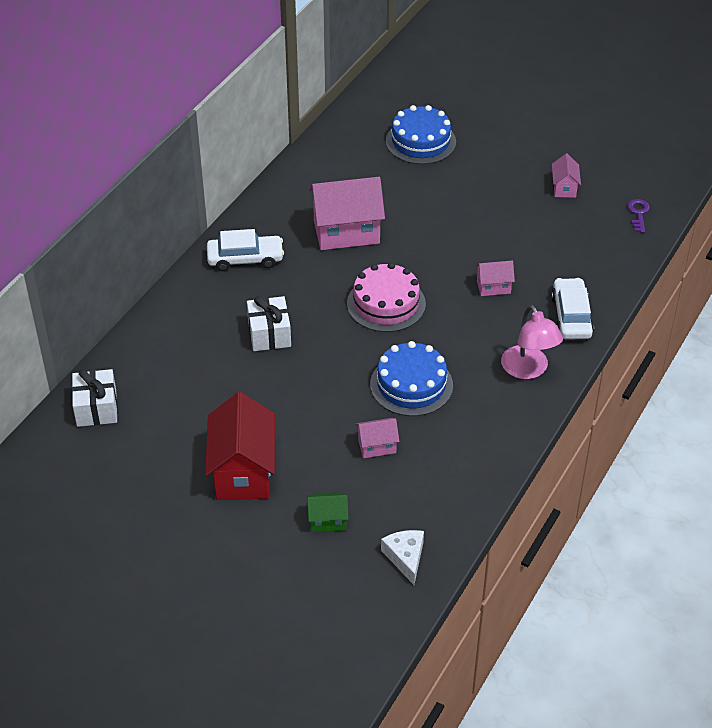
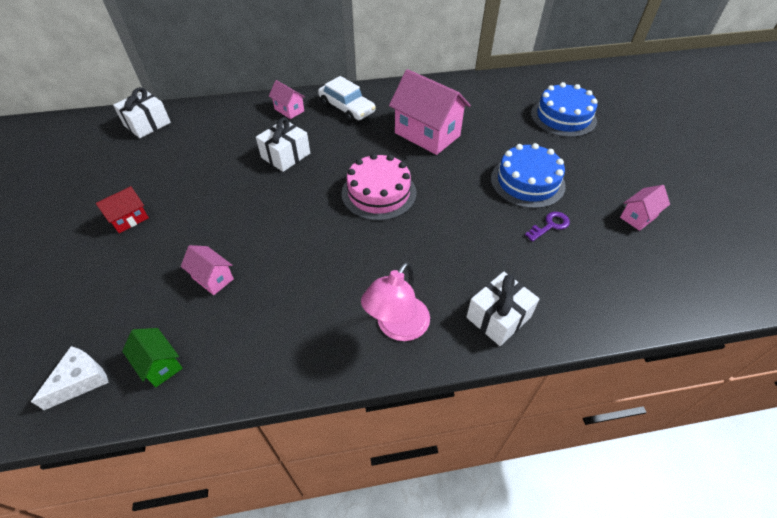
camera: 50 degrees right, 5 degrees up
red house [205,392,275,500] -> red house [96,186,149,233], size x0.49
green house [307,493,349,532] -> green house moved to [122,328,183,387]
blue cake [370,341,453,416] -> blue cake moved to [491,143,566,209]
pink house [476,260,515,296] -> pink house moved to [269,80,305,119]
white car [551,278,594,339] -> white gift [466,272,540,346]
purple key [627,199,650,233] -> purple key moved to [525,212,570,242]

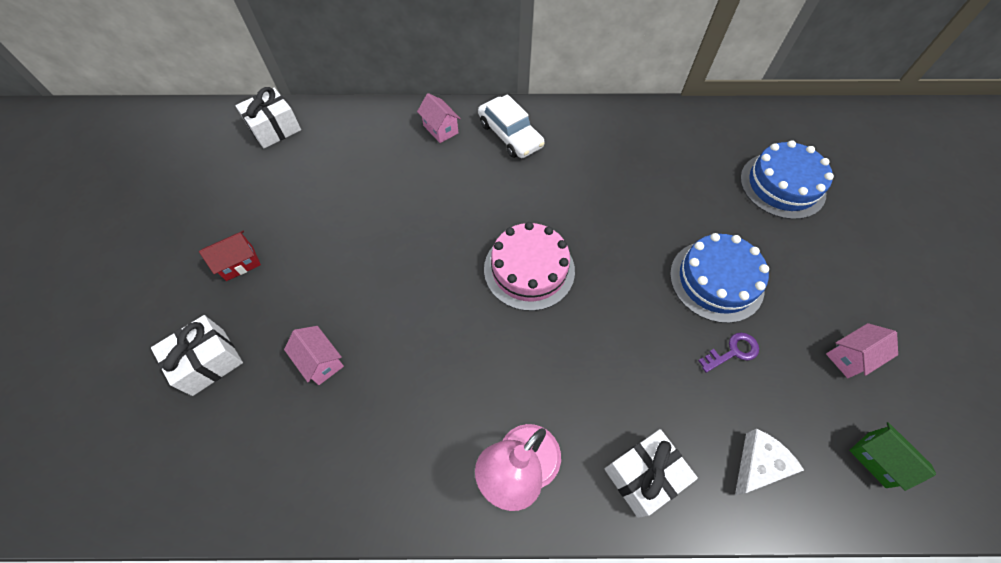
camera: 10 degrees right, 10 degrees up
white cheese [31,346,109,410] -> white cheese moved to [735,429,804,496]
green house [122,328,183,387] -> green house moved to [849,422,936,491]
white gift [256,117,310,172] -> white gift moved to [151,315,243,396]
pink house [389,69,471,155] -> none

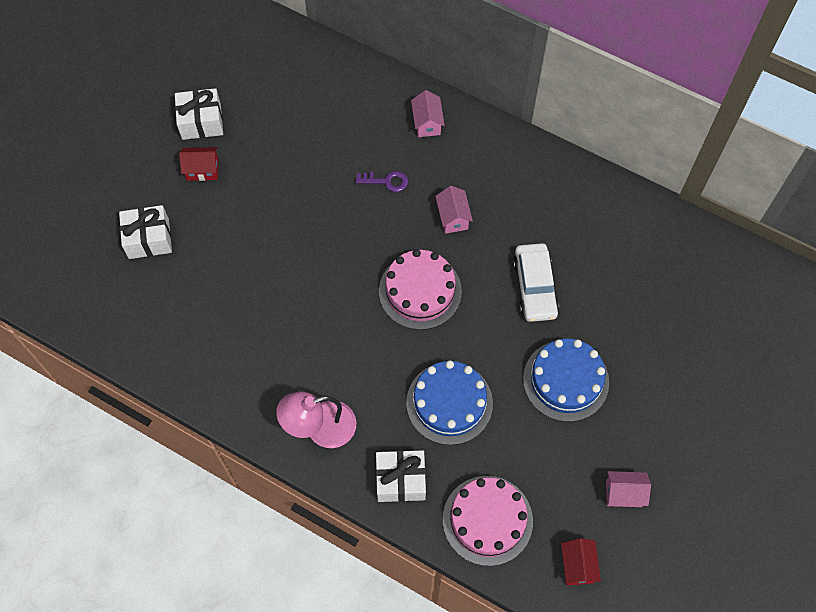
camera: 30 degrees right, 5 degrees up
white gift [235,87,301,148] -> white gift moved to [175,88,223,140]
pink house [284,326,344,385] -> pink house moved to [435,186,473,234]
white car [478,94,545,158] -> white car moved to [513,243,559,322]
purple key [698,333,759,373] -> purple key moved to [355,171,408,192]
white cheese [735,429,804,496] -> pink cake [443,476,533,566]
blue cake [740,140,834,219] -> blue cake moved to [406,360,493,445]
green house [849,422,936,491] -> red house [561,538,601,585]

